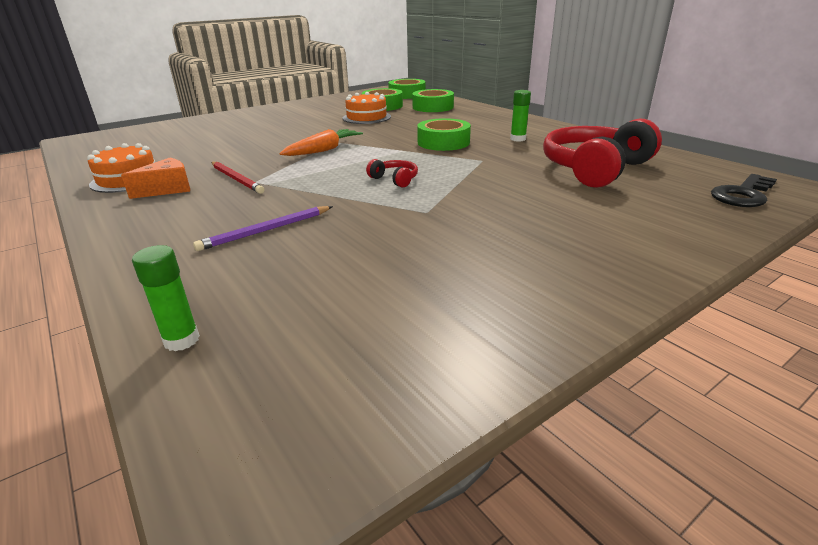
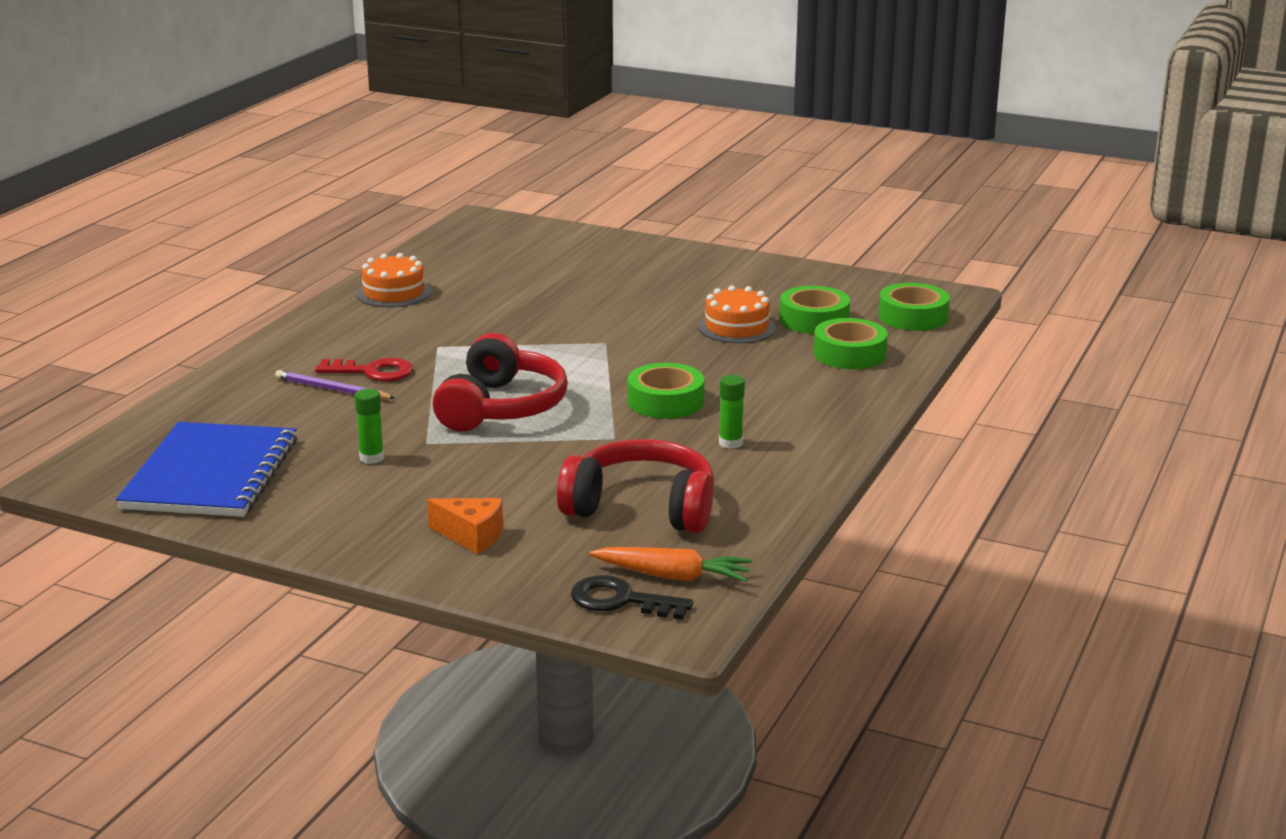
camera: 60 degrees right, 5 degrees down
orange cheese [121,158,190,199] -> orange cheese moved to [427,498,503,554]
green glue stick [132,245,200,351] -> green glue stick moved to [354,389,384,464]
red pencil [211,162,264,194] -> none
orange carrot [279,129,363,156] -> orange carrot moved to [589,547,752,582]
red headphones [366,159,418,188] -> red headphones [432,333,568,431], size x2.34
none -> blue notebook [116,422,297,517]
none -> red key [315,358,413,381]

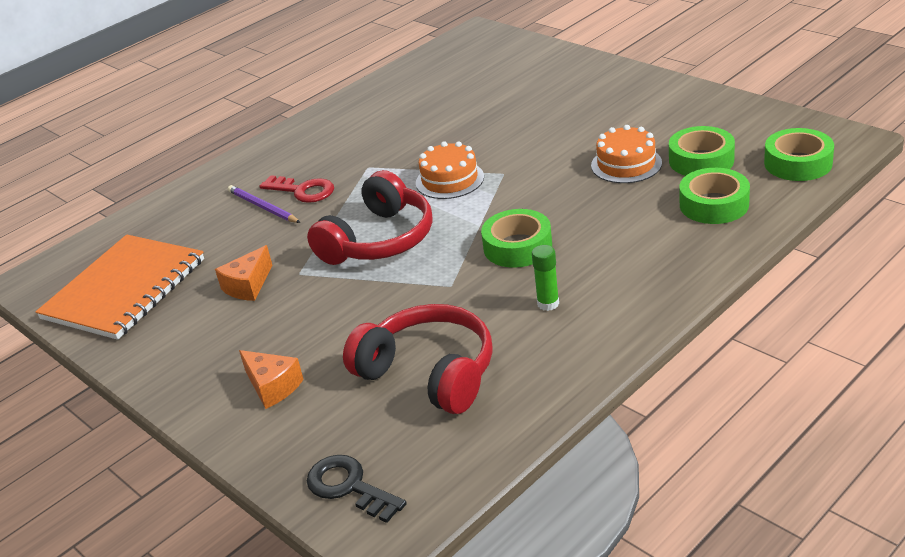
camera: 25 degrees right, 10 degrees up
blue notebook [116,422,297,517] -> orange notebook [35,234,204,340]
green glue stick [354,389,384,464] -> orange cheese [215,245,273,301]
orange cake [357,253,431,307] -> orange cake moved to [416,141,484,199]
orange carrot [589,547,752,582] -> none

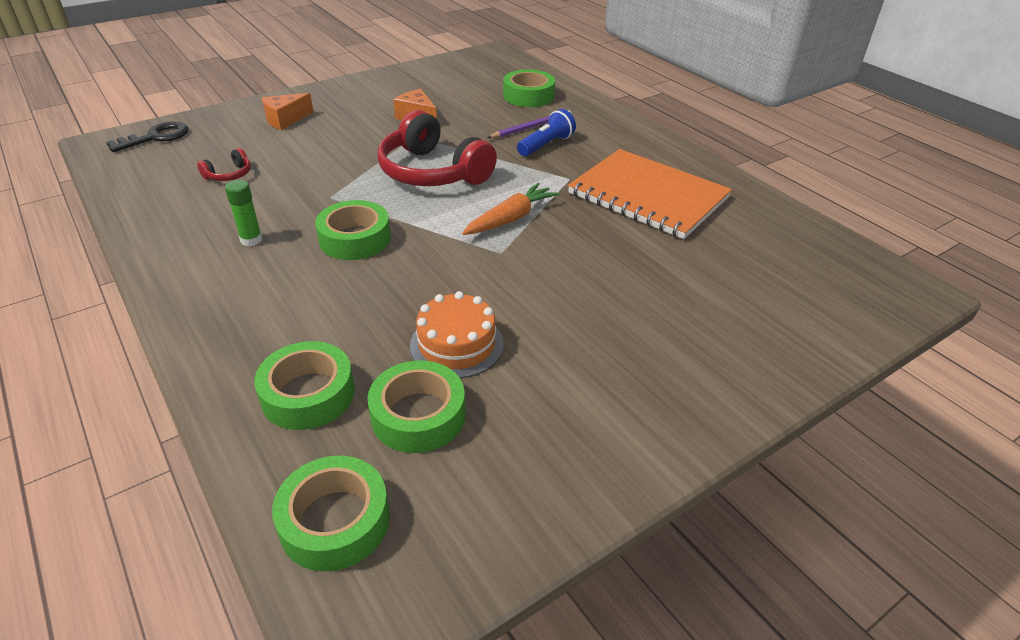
camera: 95 degrees right, 5 degrees up
orange notebook [35,234,204,340] -> orange notebook moved to [568,149,732,239]
red key [260,175,334,203] -> blue flashlight [517,109,576,156]
red headphones [343,304,493,414] -> red headphones [197,148,251,181], size x0.43
orange cake [416,141,484,199] -> orange carrot [462,183,559,235]
none -> green tape [503,69,555,107]

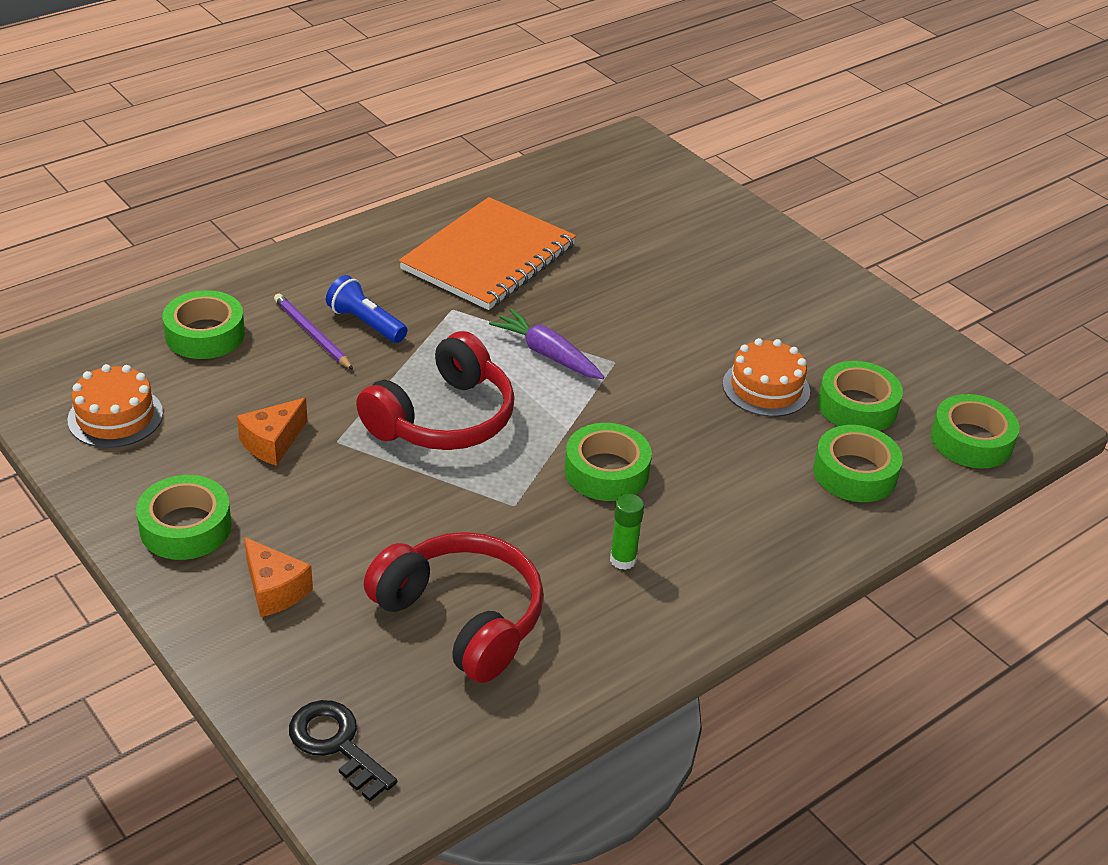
camera: 95 degrees left, 0 degrees up
red headphones [197,148,251,181] -> red headphones [364,532,544,683], size x2.34
orange carrot [462,183,559,235] -> purple carrot [489,309,604,379]
none -> orange cake [67,364,163,448]
none -> green tape [136,475,232,560]

